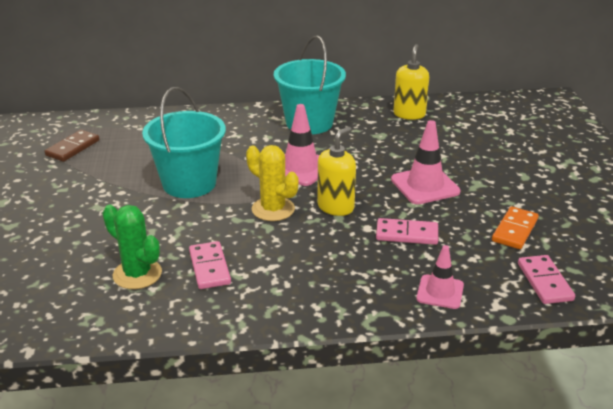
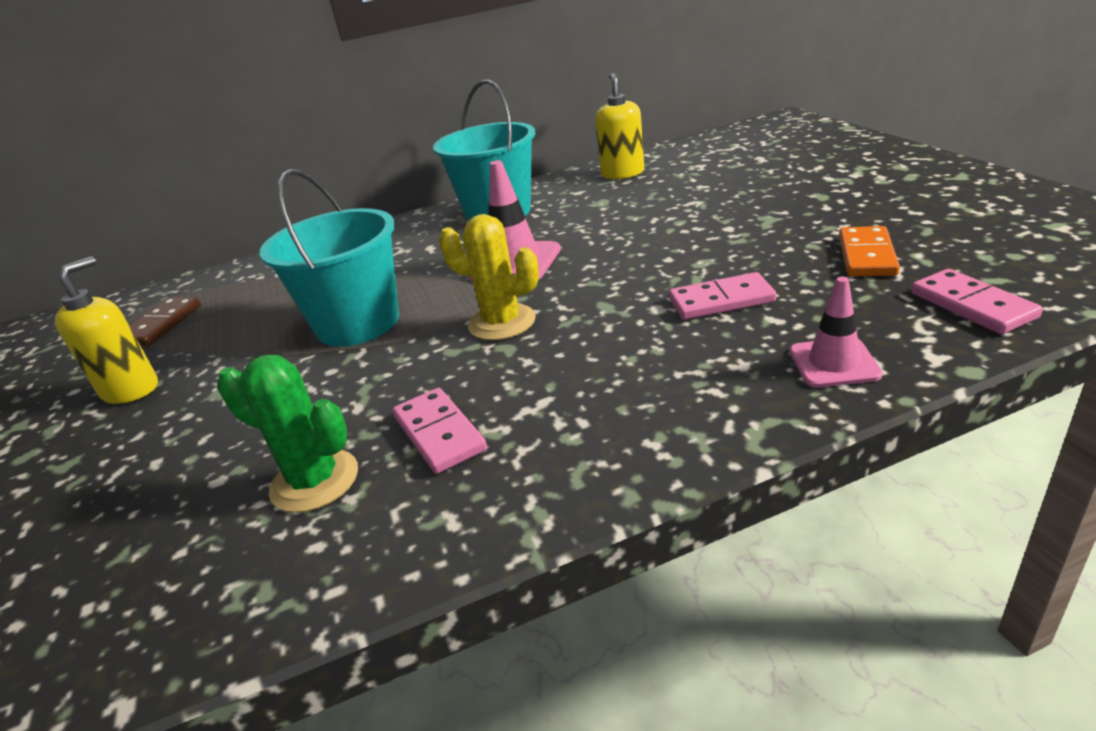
camera: 10 degrees left, 0 degrees up
yellow soap dispenser [317,127,356,216] -> yellow soap dispenser moved to [55,256,158,404]
pink traffic cone [391,120,461,204] -> none

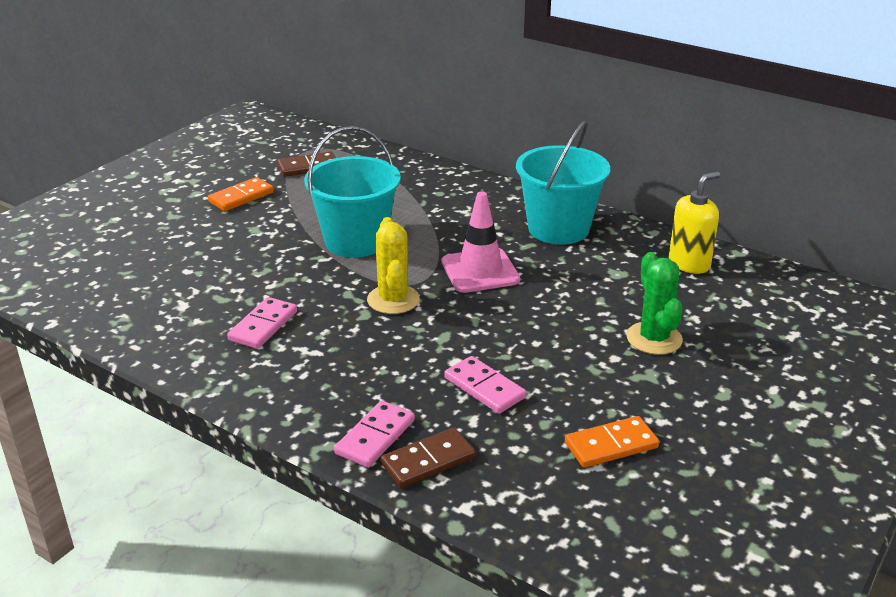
camera: 50 degrees right, 0 degrees up
yellow soap dispenser [55,256,158,404] -> orange domino [208,177,274,211]
green cactus [217,355,358,513] -> green cactus moved to [626,252,683,355]
pink traffic cone [790,276,883,388] -> brown domino [381,428,476,488]
pink domino [911,269,1043,334] -> pink domino moved to [334,401,415,468]

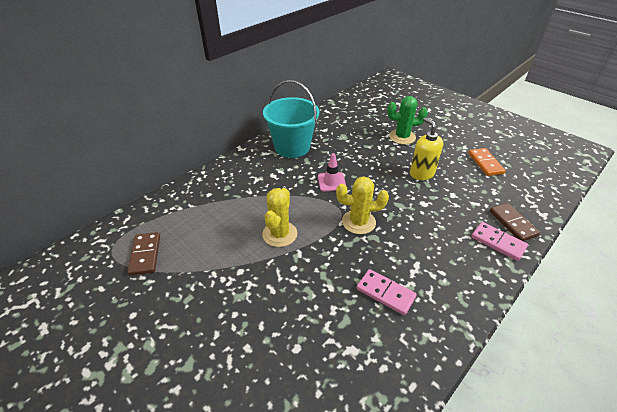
camera: 80 degrees left, 10 degrees up
orange domino [208,177,274,211] -> none
turquoise bucket [304,126,401,258] -> yellow cactus [262,188,297,247]
pink traffic cone [442,191,520,293] -> pink traffic cone [318,153,346,192], size x0.65
pink domino [444,356,526,414] -> none
yellow soap dispenser [669,172,720,274] -> yellow soap dispenser moved to [410,118,443,180]

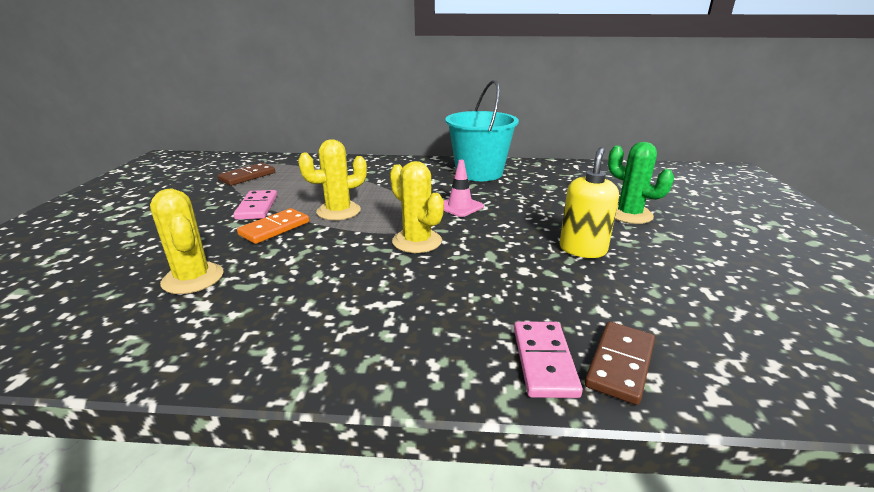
camera: 50 degrees right, 15 degrees down
pink domino [357,269,417,315] -> pink domino moved to [233,190,277,220]
orange domino [468,148,506,176] -> orange domino moved to [237,208,309,244]
none -> yellow cactus [150,189,224,294]

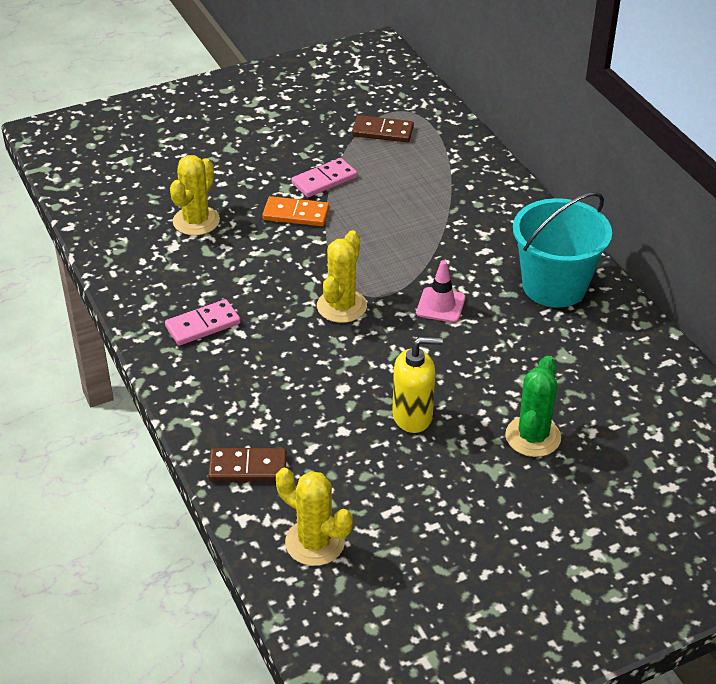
camera: 60 degrees right, 15 degrees up
yellow cactus [298,139,367,220] -> yellow cactus moved to [276,468,353,566]
pink domino [514,321,583,398] -> pink domino moved to [165,299,240,346]

